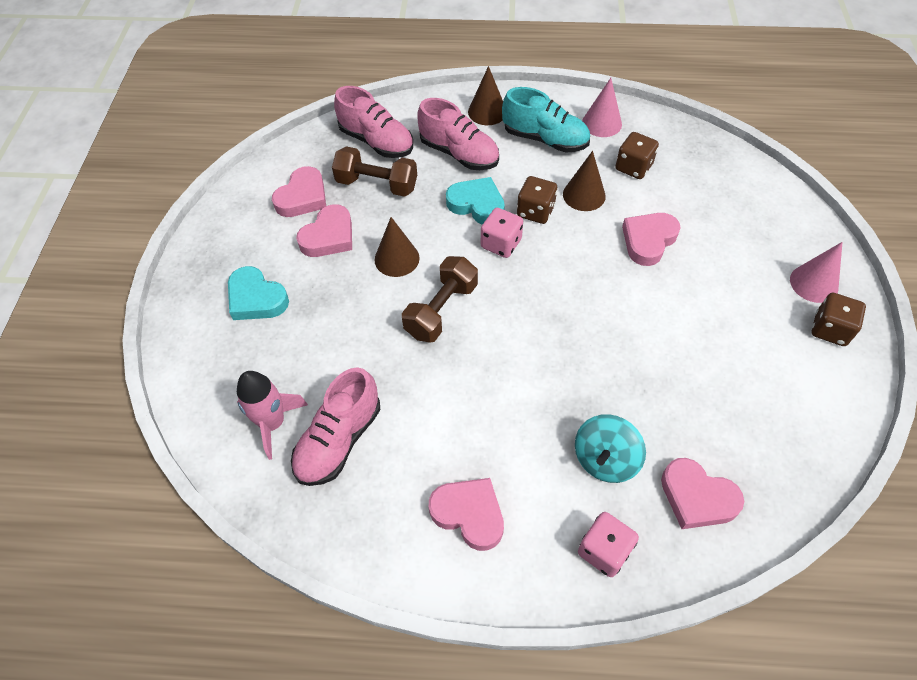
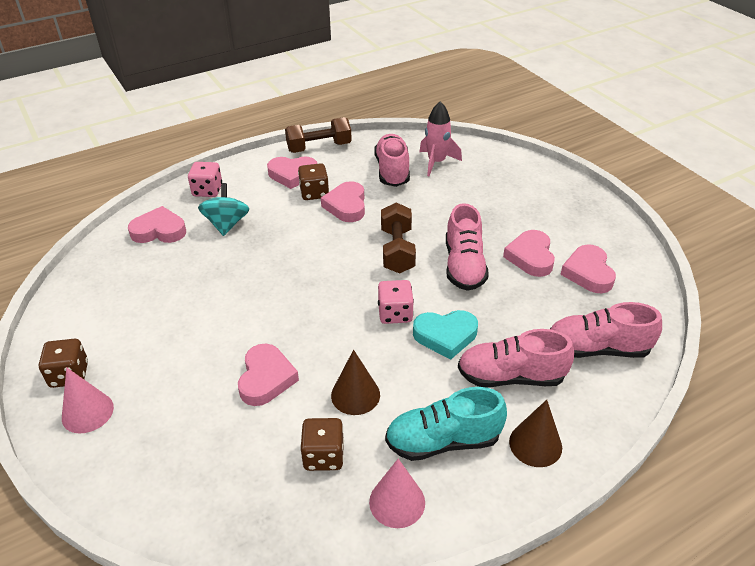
camera: 145 degrees right, 15 degrees down
turquoise heart [228,266,289,320] -> none
brown dumbbell [332,146,417,197] -> brown dumbbell moved to [285,117,352,153]
brown cone [375,217,420,277] -> pink shoe [446,203,489,291]
brown dice [517,176,557,224] -> brown dice moved to [298,163,329,200]
none -> pink heart [321,181,365,222]

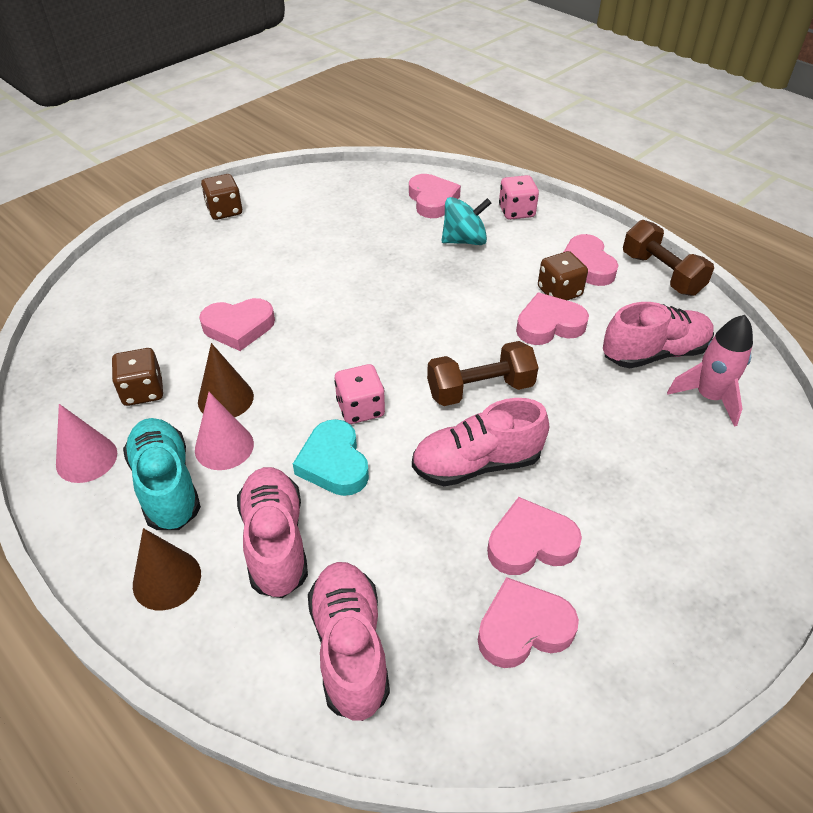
camera: 75 degrees right, 5 degrees up
pink cone [62,367,114,433] -> pink cone moved to [195,392,254,470]

